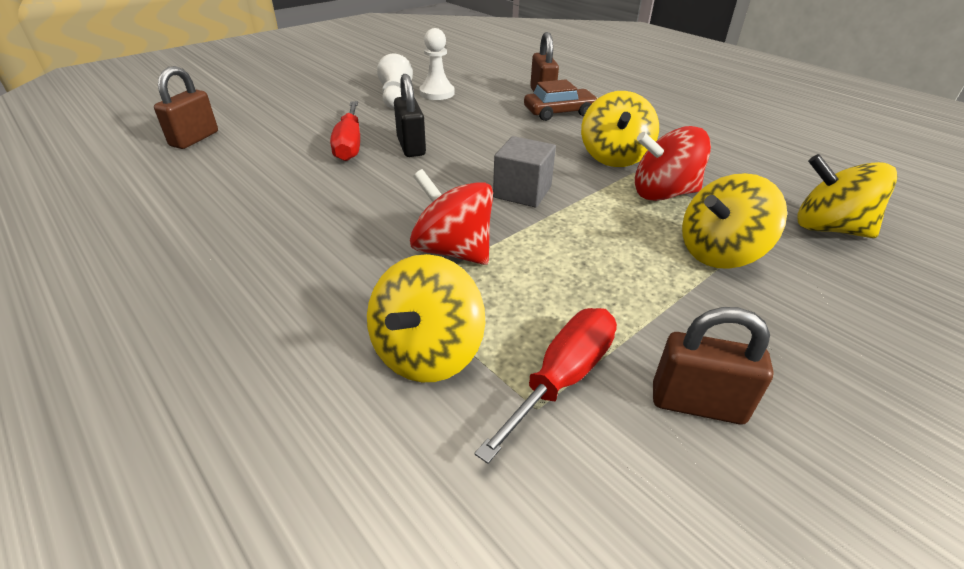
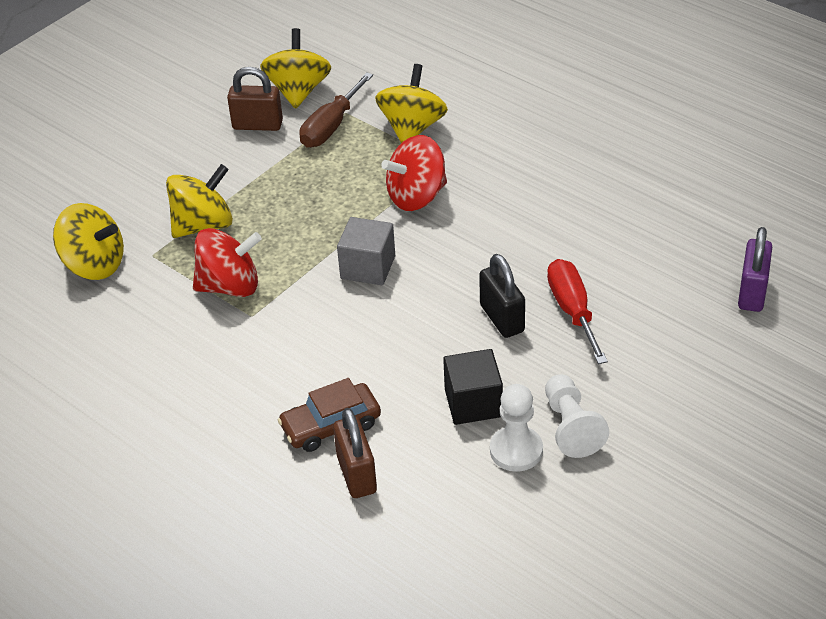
camera: 175 degrees right, 5 degrees up
brown padlock [154,66,218,149] -> purple padlock [738,227,772,312]
red spinning top [410,169,493,265] -> red spinning top turned 120 degrees clockwise [381,135,447,211]
red screwdriver [474,308,617,464] -> brown screwdriver [299,72,373,148]
yellow spinning top [581,91,659,167] -> yellow spinning top moved to [260,28,331,109]
none -> black cube [443,349,503,425]

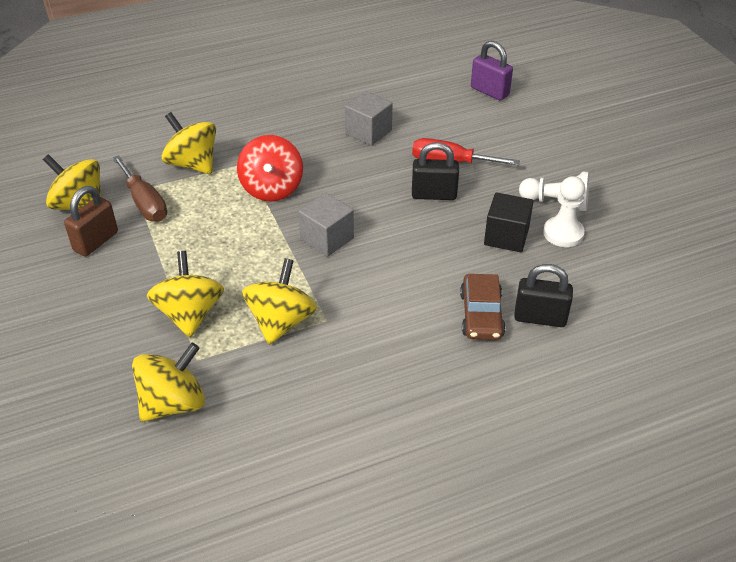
camera: 65 degrees left, 0 degrees up
red spinning top [193,228,262,297] -> yellow spinning top [242,258,317,345]
brown padlock [333,408,377,498] -> black padlock [514,264,573,327]
none -> grey cube [345,91,393,146]

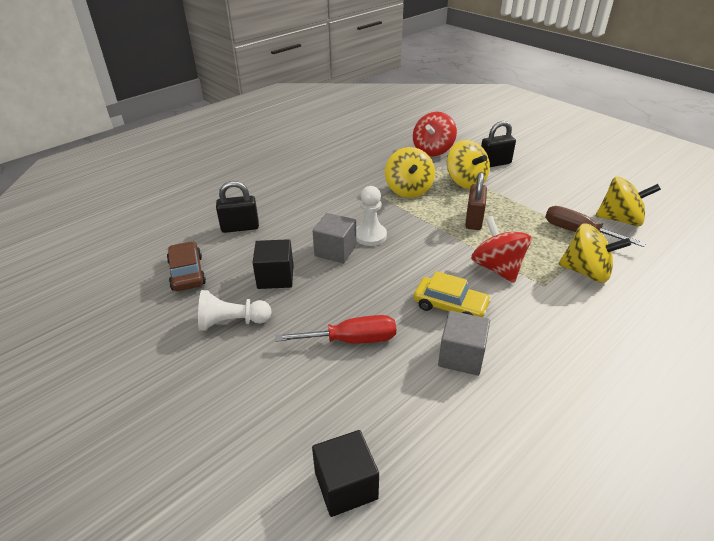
camera: 160 degrees right, 5 degrees down
brown padlock [64,186,118,256] -> brown padlock moved to [465,172,487,230]
yellow spinning top [132,343,205,422] -> red spinning top [413,112,457,156]
grey cube [298,193,354,257] -> grey cube moved to [313,213,356,263]
black padlock [412,142,459,200] -> black padlock moved to [481,121,516,167]
brown car [460,274,506,340] -> brown car moved to [167,241,206,291]
purple padlock [471,41,513,101] -> black cube [312,430,379,517]
white pawn [543,176,585,247] -> white pawn moved to [356,186,387,246]
none -> yellow car [414,271,491,317]

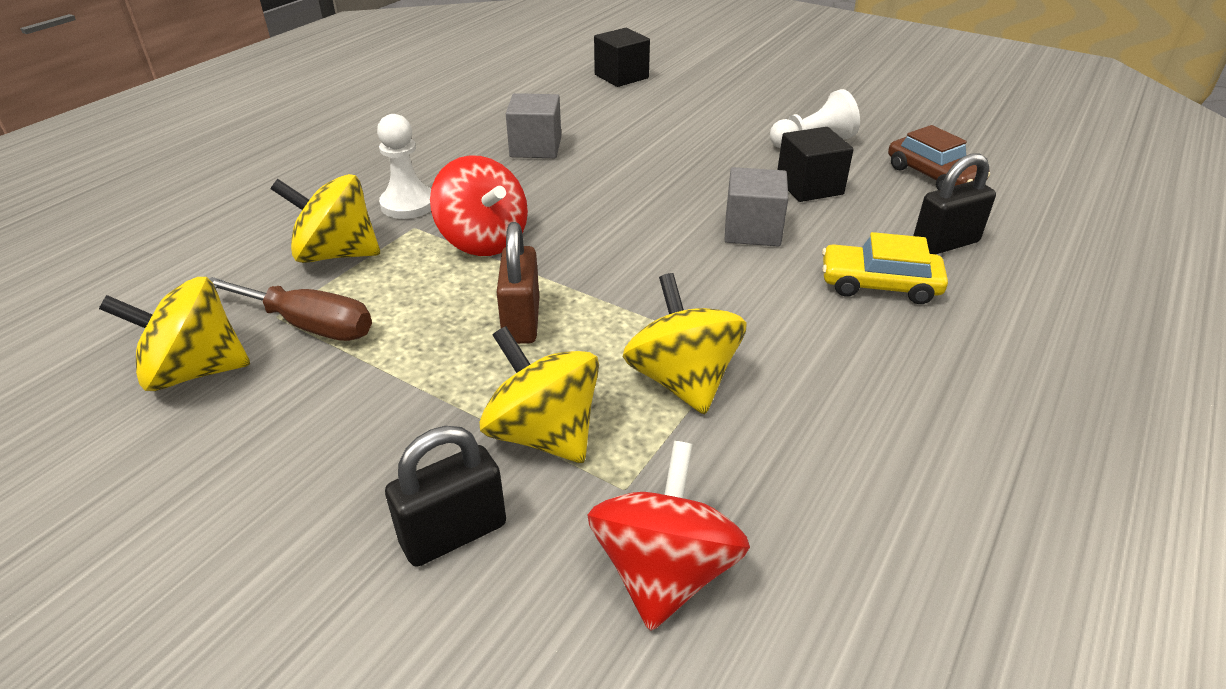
camera: 165 degrees right, 0 degrees up
red screwdriver [276,315,396,343] -> none
white pawn [356,186,387,246] -> white pawn moved to [377,114,431,219]
yellow car [414,271,491,317] -> yellow car moved to [822,232,948,304]

